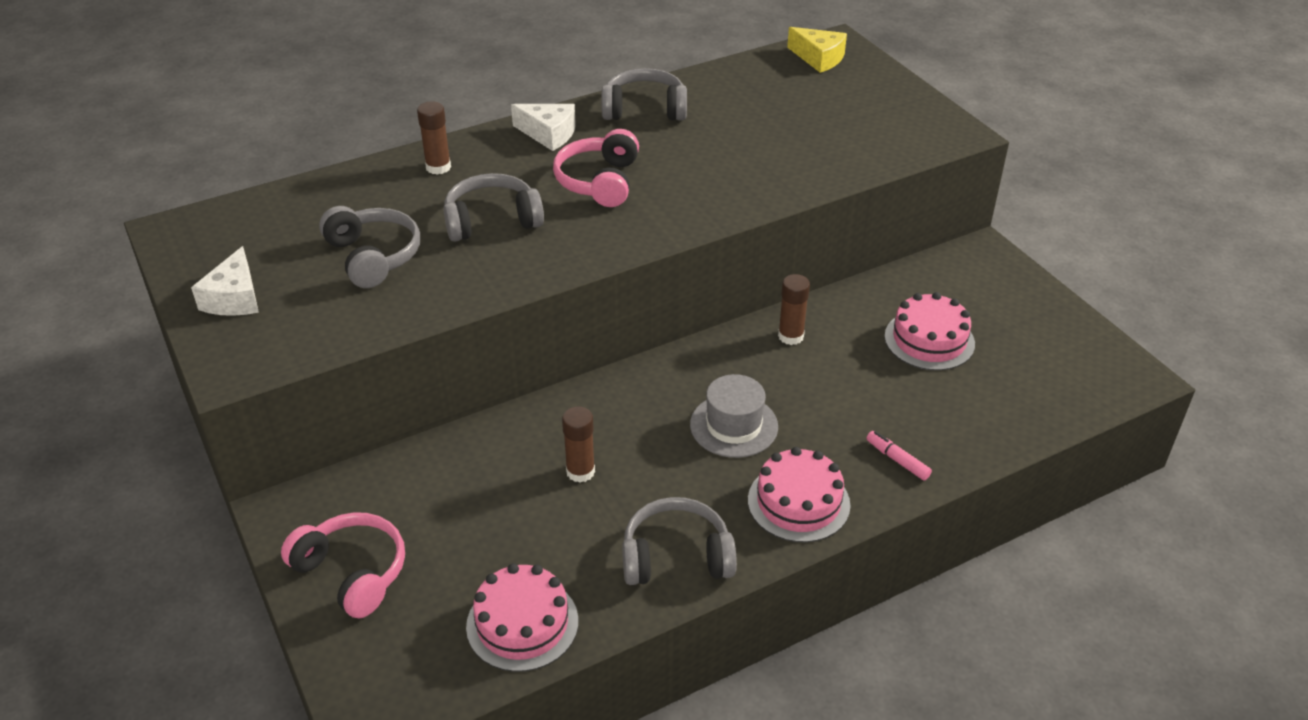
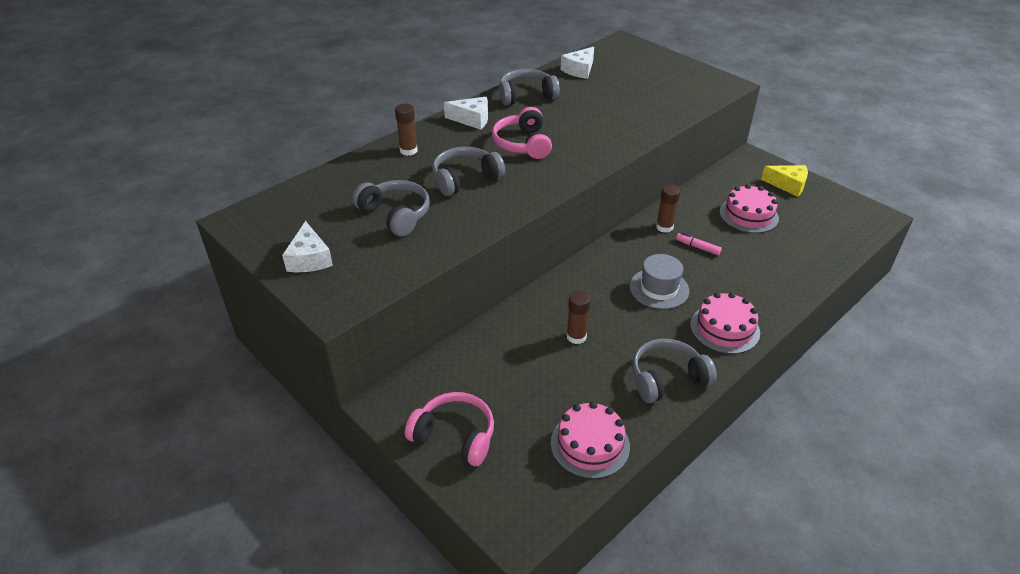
camera: 15 degrees left, 0 degrees up
yellow cheese [787,27,847,73] -> yellow cheese moved to [761,165,808,197]
pink marker [866,431,932,480] -> pink marker moved to [676,233,722,255]
none -> white cheese [561,47,594,79]

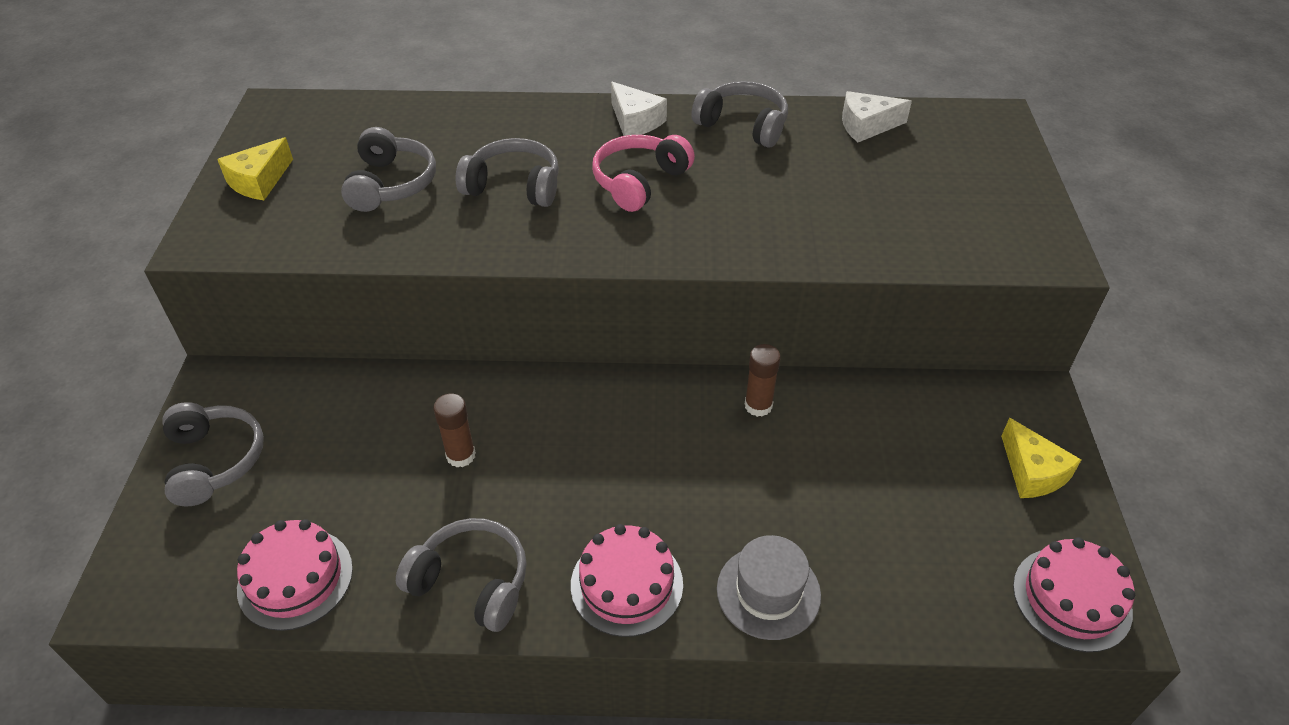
camera: 45 degrees right, 5 degrees up
white cheese [282,221,333,272] -> yellow cheese [217,137,293,200]
brown glue stick [395,104,418,156] -> none
pink headphones [405,392,494,466] -> grey headphones [162,402,264,506]
grey hat [629,254,689,309] -> grey hat moved to [717,535,821,640]
pink marker [676,233,722,255] -> none
pink cake [719,184,779,233] -> pink cake moved to [1013,537,1135,652]

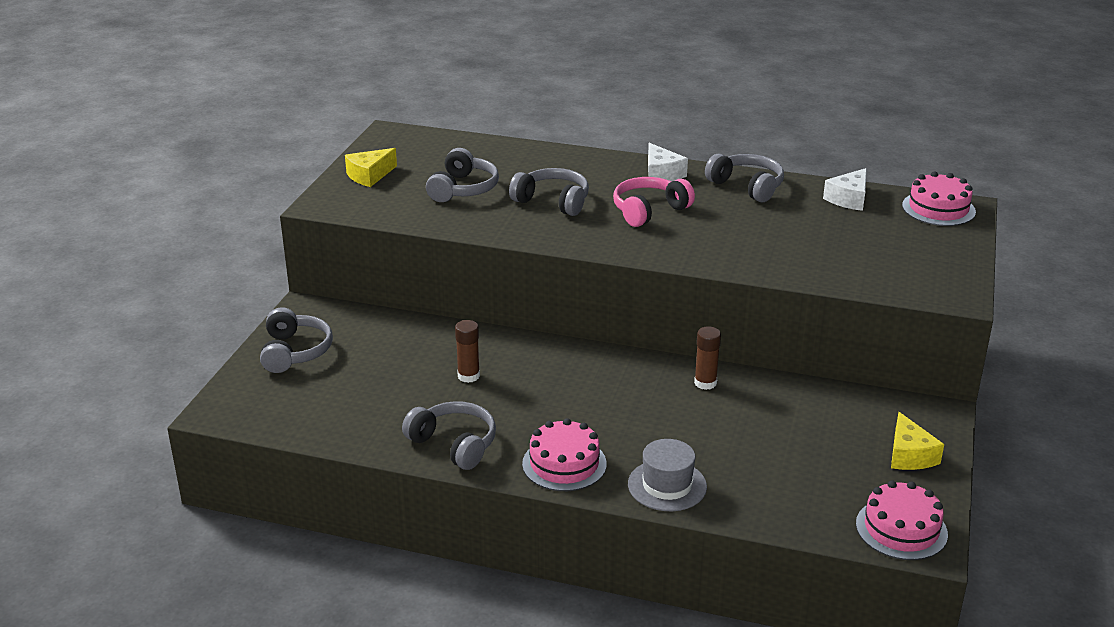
camera: 15 degrees right, 15 degrees down
pink cake [237,519,353,631] -> pink cake moved to [902,172,976,226]
white cheese [842,91,912,142] -> white cheese turned 60 degrees counterclockwise [823,168,867,211]

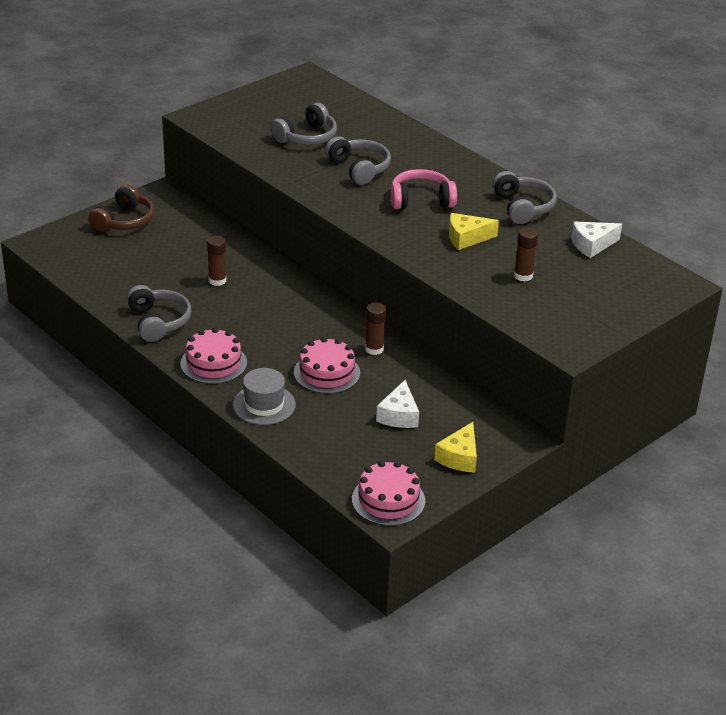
camera: 30 degrees right, 5 degrees up
grey headphones [260,307,333,373] -> brown headphones [88,184,154,232]
yellow cheese [345,148,397,187] -> yellow cheese moved to [449,213,499,250]
white cheese [648,143,688,181] -> white cheese moved to [376,380,419,428]
pink cake [902,172,976,226] -> pink cake moved to [294,337,360,394]
none -> brown glue stick [514,227,538,282]

